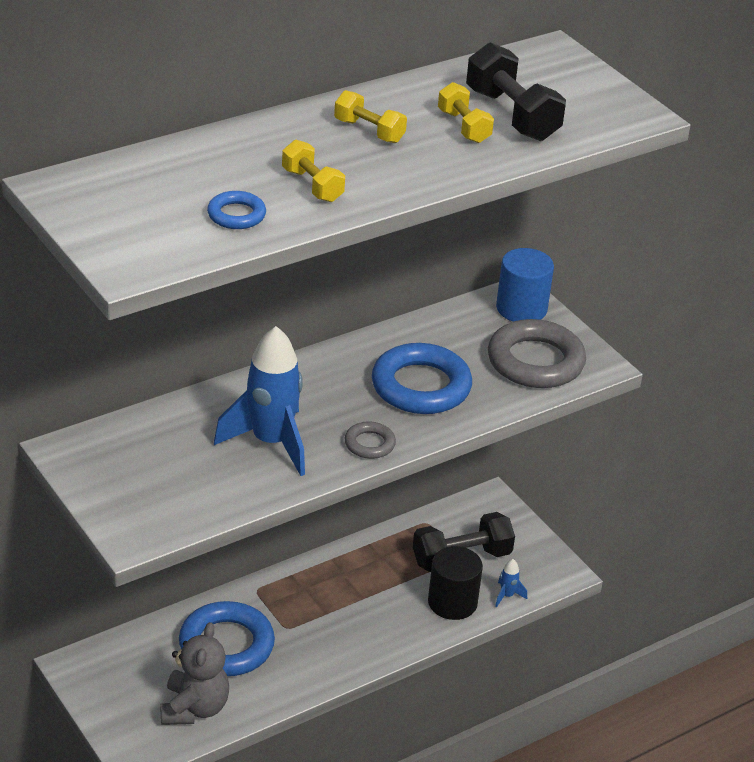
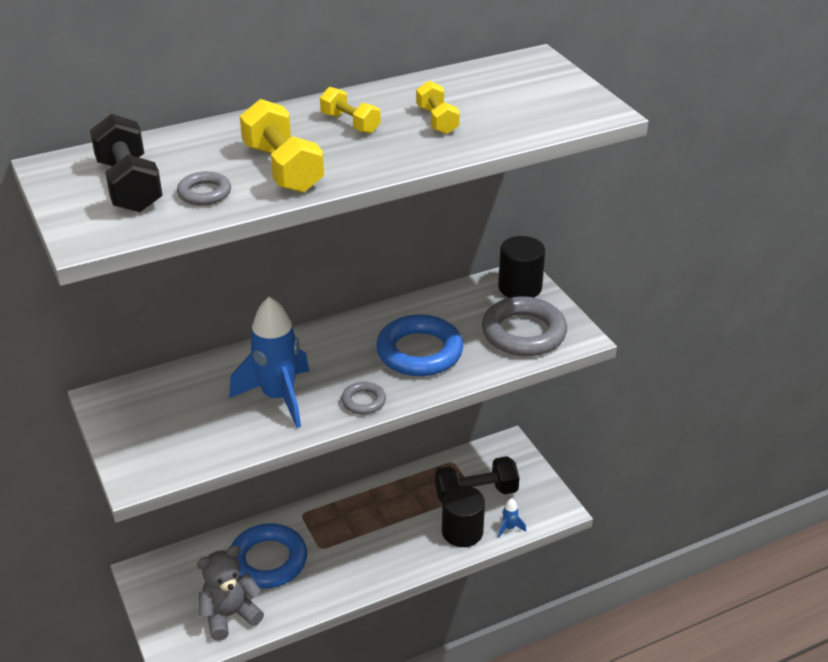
camera: 10 degrees right, 0 degrees up
grey teddy bear [161,622,229,725] -> grey teddy bear turned 135 degrees counterclockwise [197,545,264,641]
blue ring [207,191,266,229] -> grey ring [177,171,231,206]
yellow dumbbell [282,140,345,202] -> yellow dumbbell [240,99,324,193], size x1.66
black dumbbell [466,42,566,141] -> black dumbbell moved to [90,114,163,213]
blue cylinder [496,248,554,322] -> black cylinder [498,236,545,298]

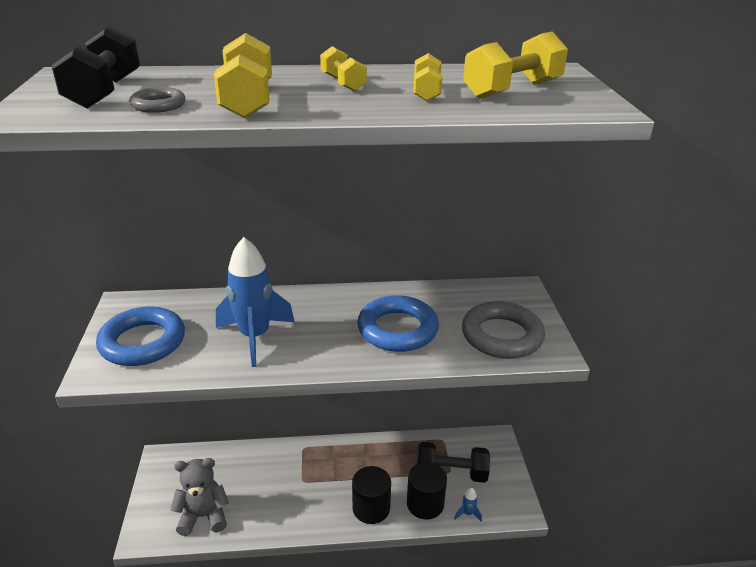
camera: 20 degrees right, 5 degrees down
blue ring [231,523,307,589] -> blue ring moved to [96,307,185,366]
grey ring [341,382,386,415] -> none
black cylinder [498,236,545,298] -> black cylinder moved to [352,466,391,524]
none -> yellow dumbbell [463,31,568,99]

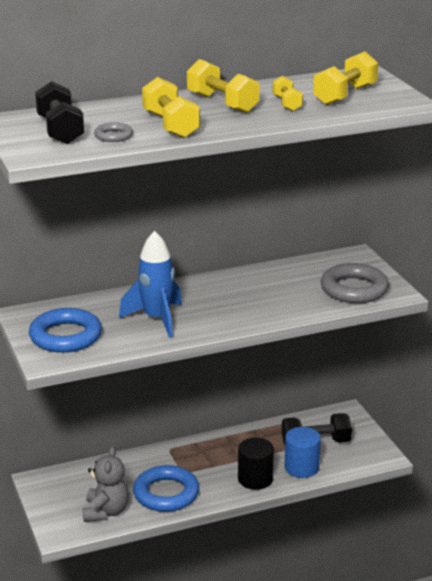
camera: 15 degrees left, 5 degrees down
grey teddy bear [170,458,229,536] -> grey teddy bear turned 120 degrees clockwise [83,446,129,522]
yellow dumbbell [320,46,367,91] -> yellow dumbbell [187,59,260,113], size x1.66
blue ring [358,295,439,352] -> blue ring moved to [133,465,199,512]
black cylinder [407,462,447,520] -> blue cylinder [284,427,321,478]
blue rocket [454,488,482,522] -> none

